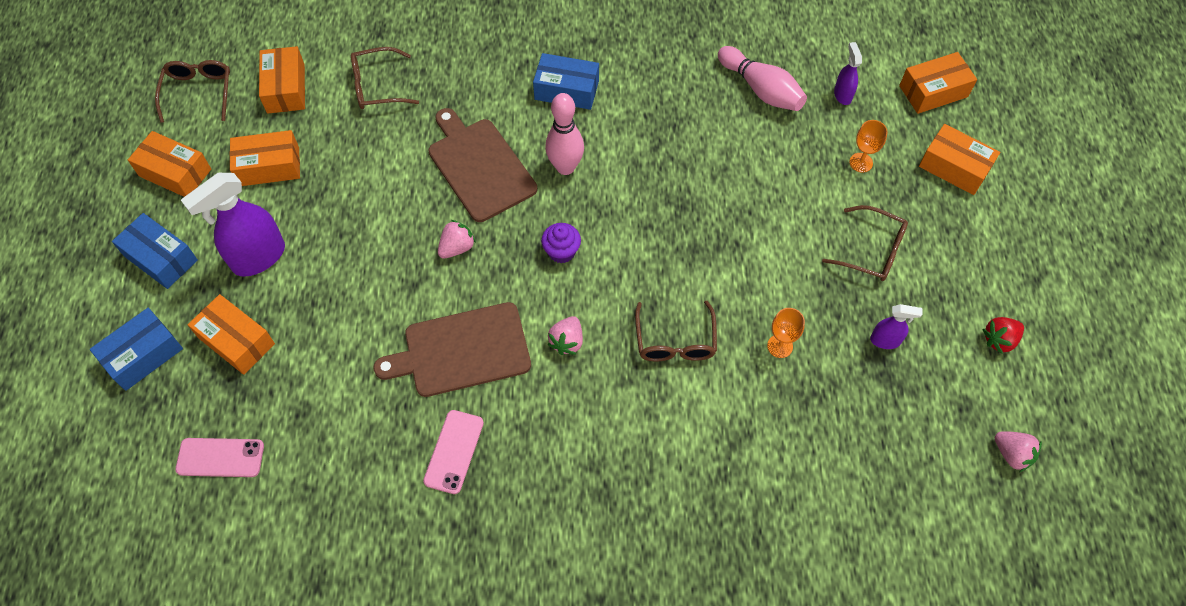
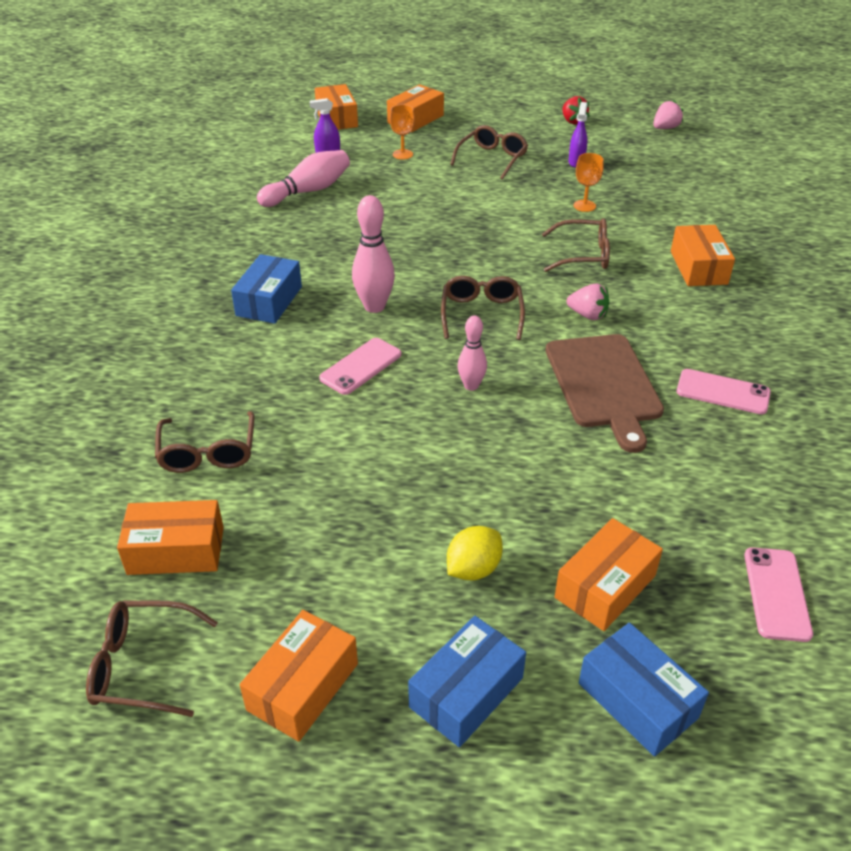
camera: 85 degrees left, 20 degrees down
purple spray bottle [181,173,285,277] -> yellow lemon [447,526,503,580]
orange box [230,130,300,186] -> orange box moved to [671,225,735,286]
brown cutting board [429,108,537,222] -> pink phone [319,338,402,395]
pink strawberry [438,220,476,259] -> pink bowling pin [458,315,487,391]
purple cupcake [541,223,581,263] -> brown glasses [441,276,525,340]

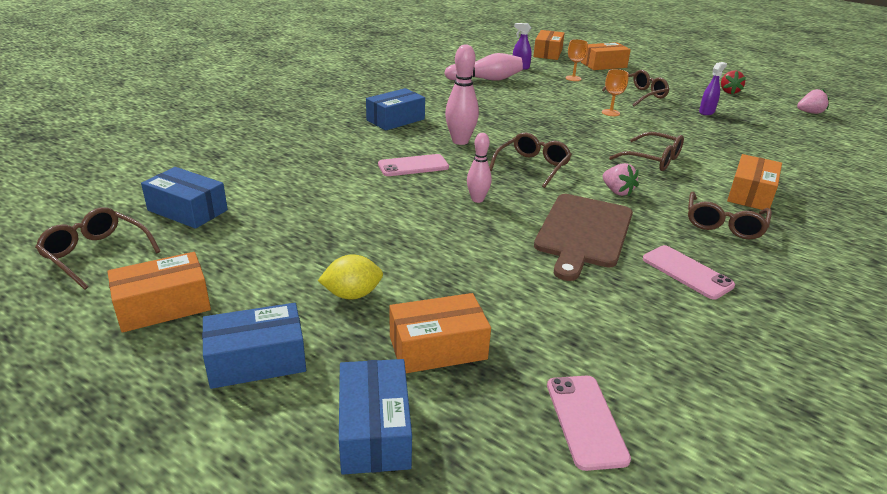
camera: 30 degrees right, 10 degrees down
orange box [117,500,224,575] -> blue box [141,167,228,229]
brown glasses [155,411,255,473] -> brown glasses moved to [688,192,772,239]
orange goblet [574,153,604,212] -> orange goblet moved to [602,69,629,116]
pink phone [744,547,813,642] -> pink phone turned 45 degrees counterclockwise [547,376,631,471]

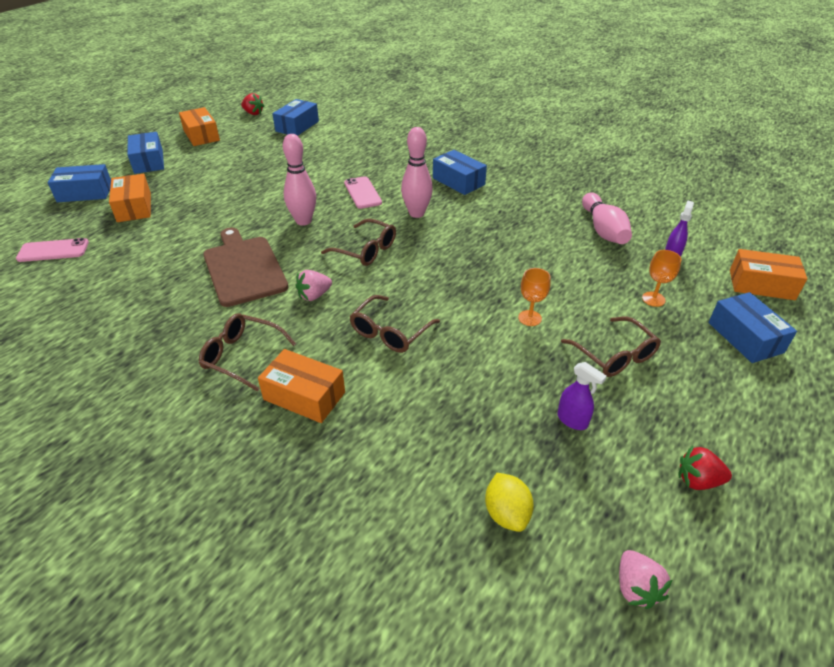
camera: 90 degrees right, 10 degrees up
brown glasses [35,207,161,290] -> red strawberry [241,93,264,115]
yellow lemon [318,254,383,300] -> yellow lemon moved to [485,473,534,532]
pink bowling pin [467,133,492,203] -> pink bowling pin [283,134,316,226], size x1.59
brown cutting board [534,194,633,281] -> brown cutting board turned 45 degrees clockwise [203,228,289,307]
orange box [581,42,631,70] -> blue box [708,292,797,363]
pink phone [643,245,735,299] -> none

